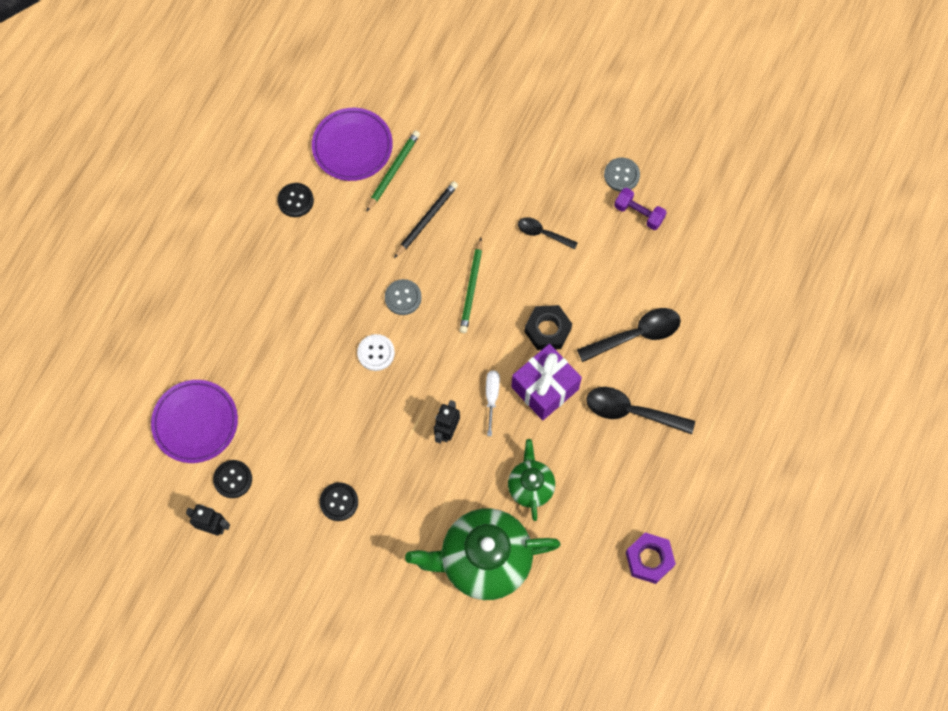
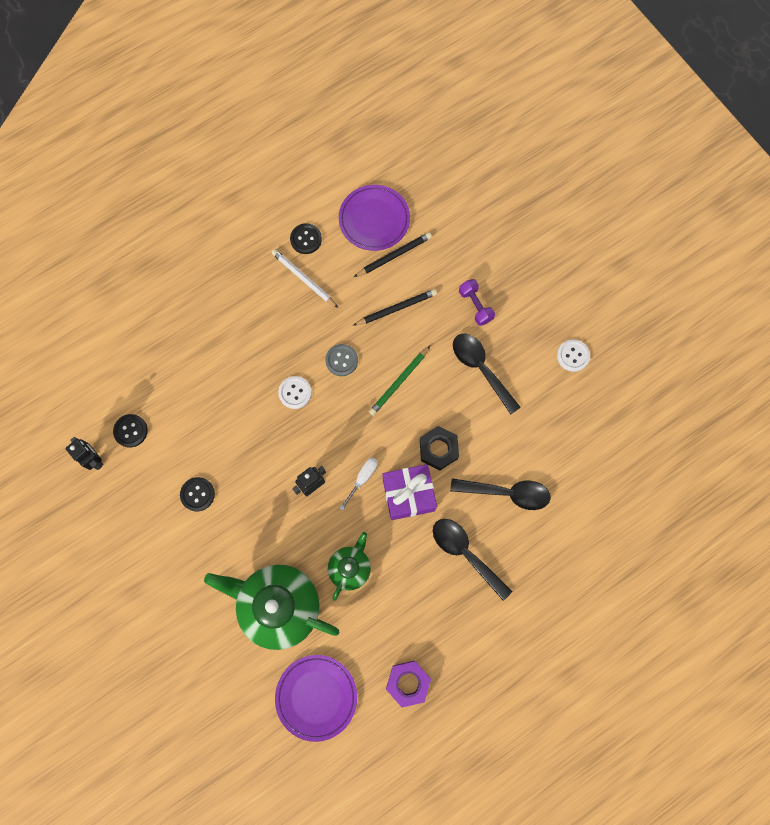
camera: 30 degrees right, 5 degrees up
purple plate [151,380,238,463] -> purple plate moved to [275,655,357,742]
green pencil [366,131,420,212] -> black pencil [354,232,432,277]
black spoon [518,217,578,250] -> black spoon [453,334,521,414], size x1.68
grey button [604,158,640,192] -> white button [557,339,590,372]
purple dumbbell [614,188,667,230] -> purple dumbbell moved to [459,279,495,326]
none -> white pencil [271,249,338,308]

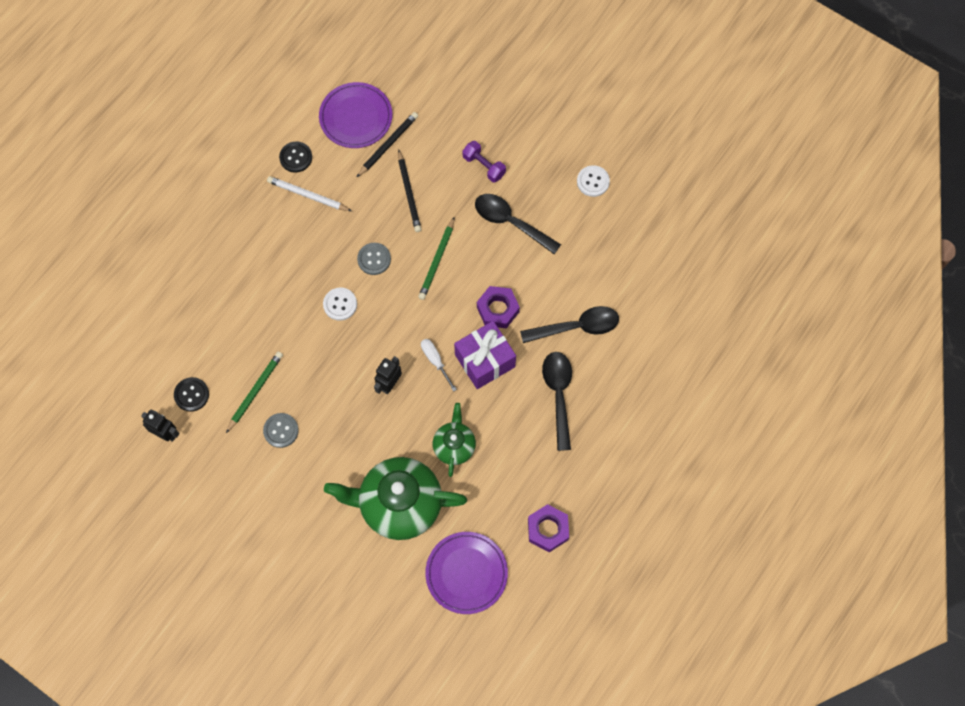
camera: 20 degrees left, 5 degrees down
black button [180,477,215,511] -> grey button [263,413,299,448]
white screwdriver [340,457,378,510] -> white screwdriver turned 45 degrees counterclockwise [421,339,457,392]
black pencil [353,289,437,326] -> black pencil turned 120 degrees clockwise [398,149,422,232]
black nut [420,426,459,470] -> purple nut [477,286,520,329]
black spoon [433,519,512,601] -> black spoon turned 60 degrees clockwise [542,352,572,451]
none -> green pencil [226,352,283,433]

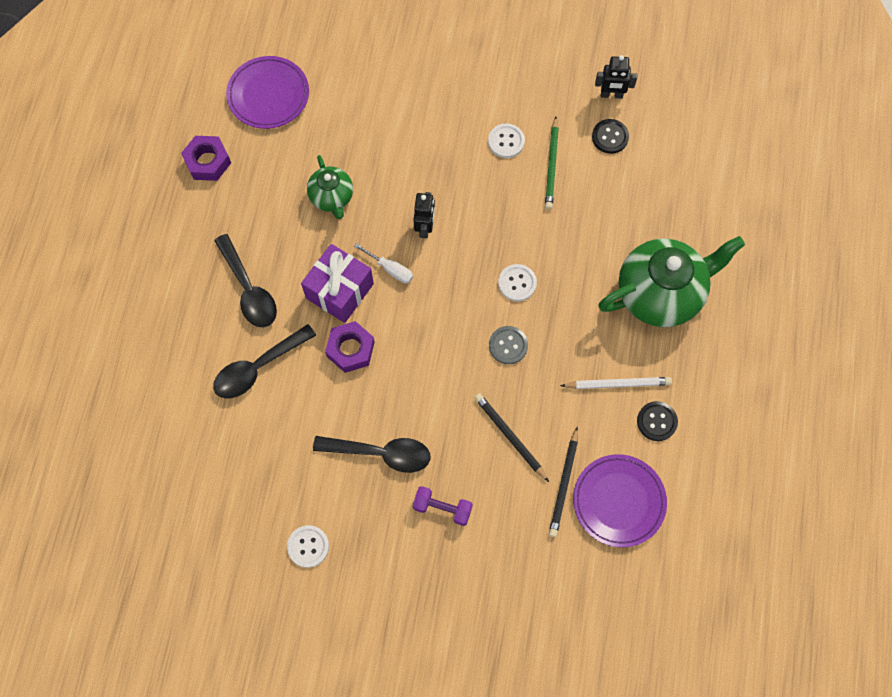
camera: 155 degrees right, 0 degrees up
grey button [263,413,299,448] -> white button [488,123,525,158]
green teapot [324,457,467,540] -> green teapot moved to [598,236,745,327]
green pencil [418,217,455,300] -> none

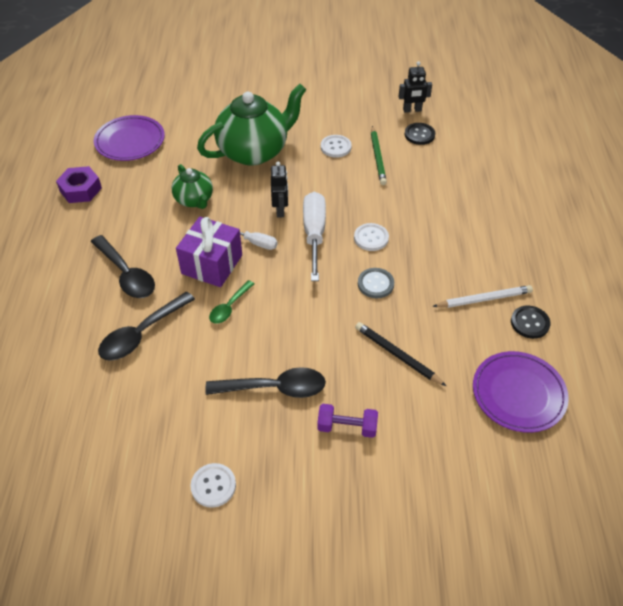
camera: 10 degrees left, 20 degrees down
purple nut [325,321,375,373] -> green spoon [209,280,254,324]
black pencil [549,426,578,537] -> none
green teapot [598,236,745,327] -> green teapot moved to [197,84,306,166]
none -> white screwdriver [303,192,326,281]

